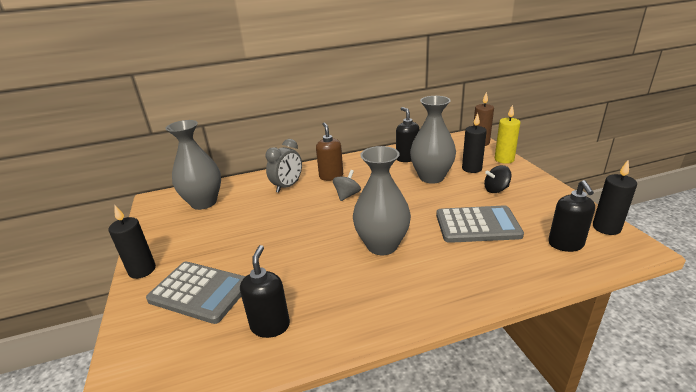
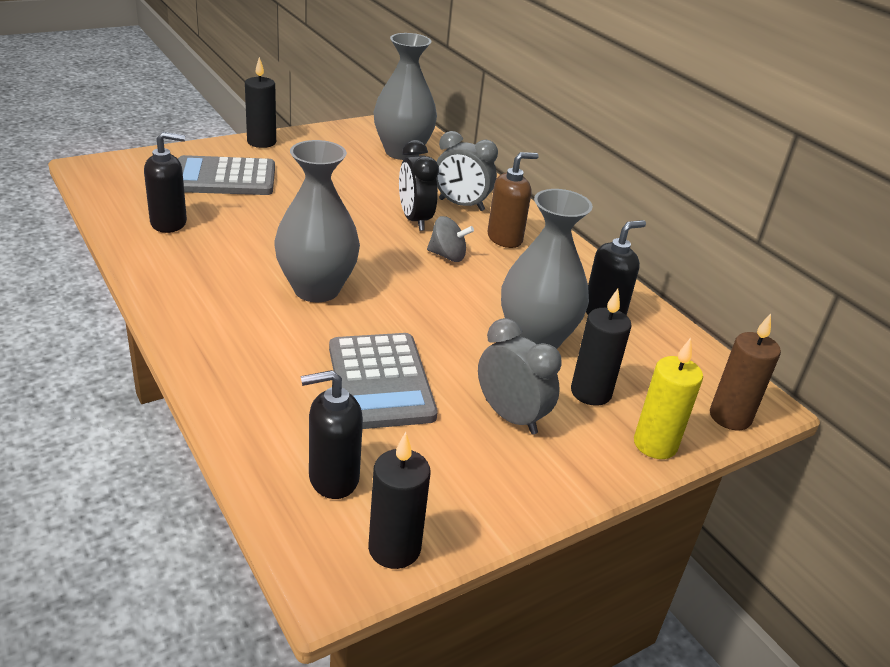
camera: 70 degrees right, 5 degrees up
grey calculator [146,262,246,324] -> grey calculator turned 75 degrees clockwise [178,155,275,195]
black spinning top [484,165,512,193] -> grey clock [478,318,562,435]
none -> black clock [399,140,439,231]

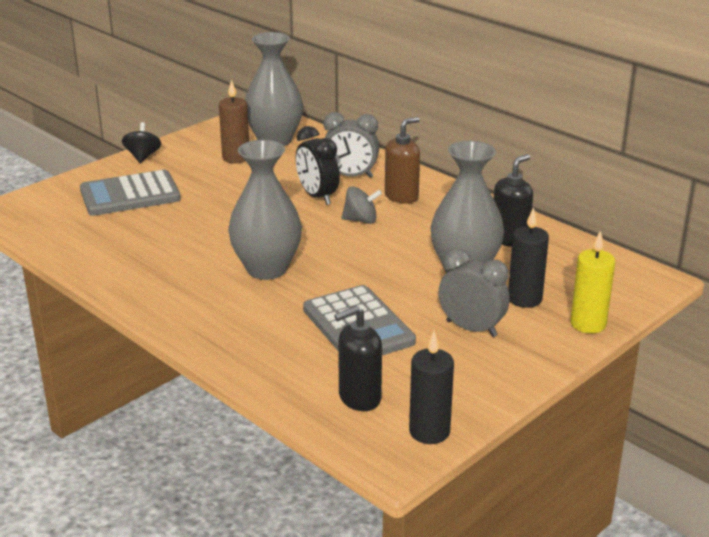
camera: 10 degrees left, 5 degrees down
black soap dispenser [144,132,187,233] -> none
black candle [245,57,276,148] -> black spinning top [122,122,161,163]
brown candle [710,314,781,430] -> brown candle moved to [219,80,249,163]

